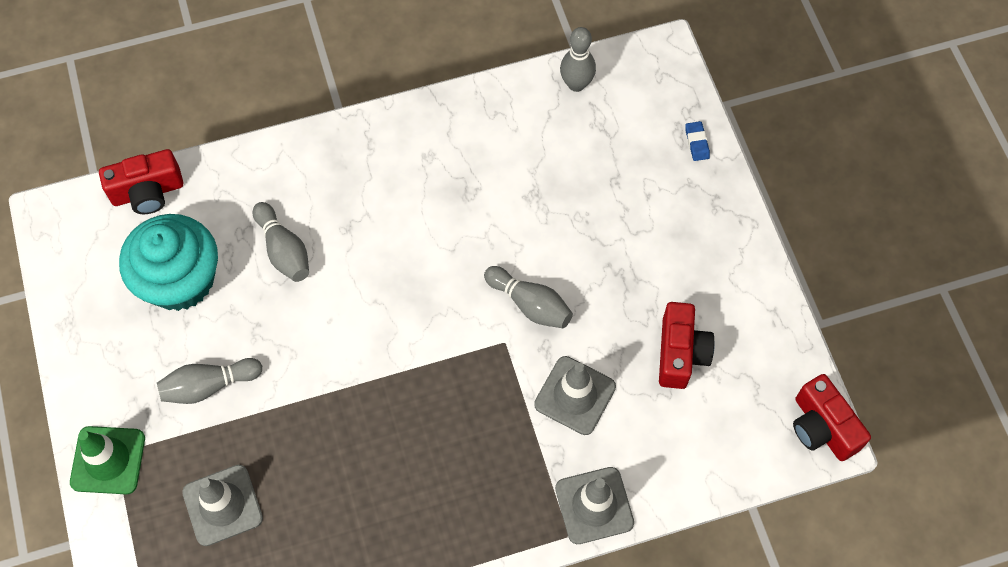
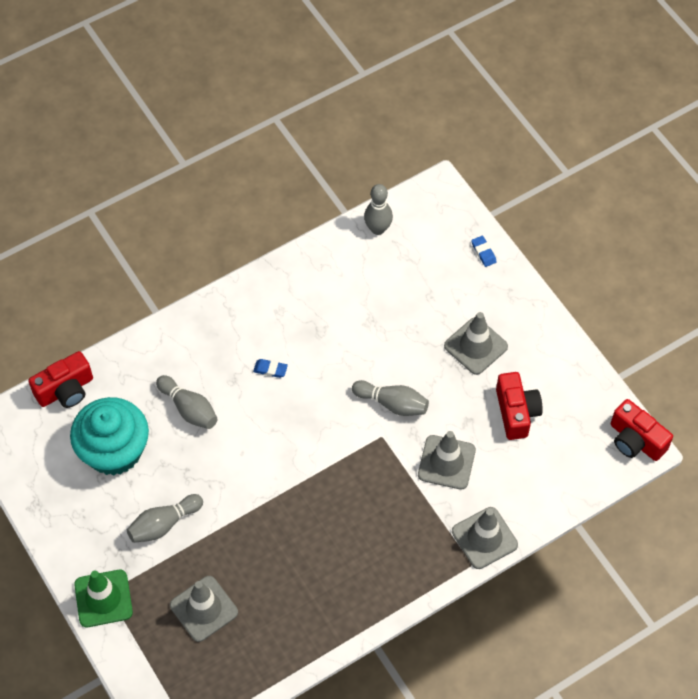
camera: 15 degrees left, 5 degrees down
none -> blue eraser [253,359,288,378]
none -> grey traffic cone [444,312,508,375]

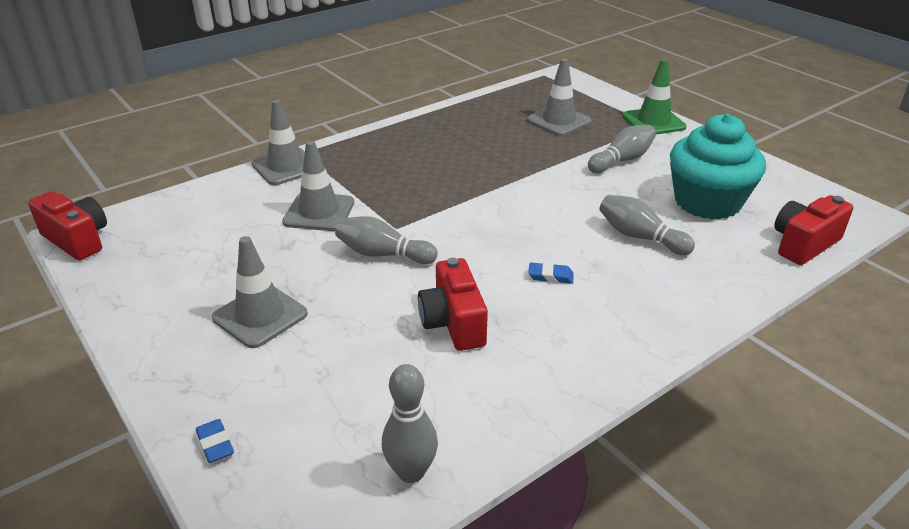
camera: 175 degrees right, 25 degrees down
red camera [496,372,543,440] -> red camera moved to [418,258,488,351]

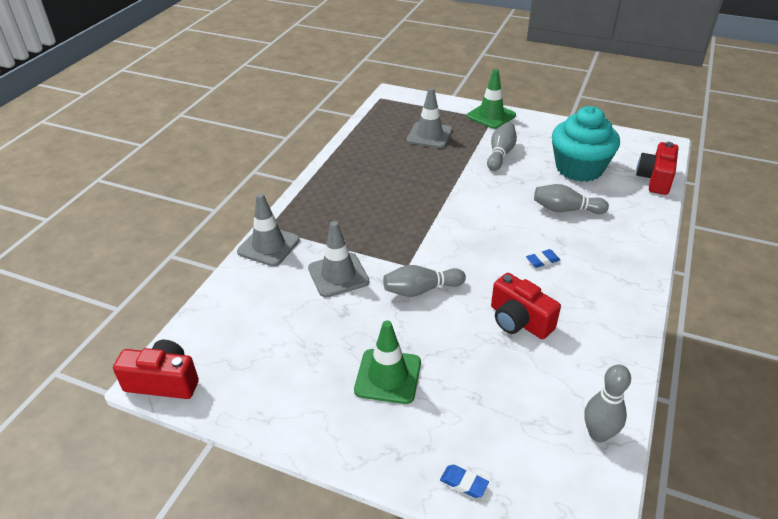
camera: 30 degrees left, 5 degrees up
grey traffic cone [212,236,308,348] -> green traffic cone [354,321,421,404]

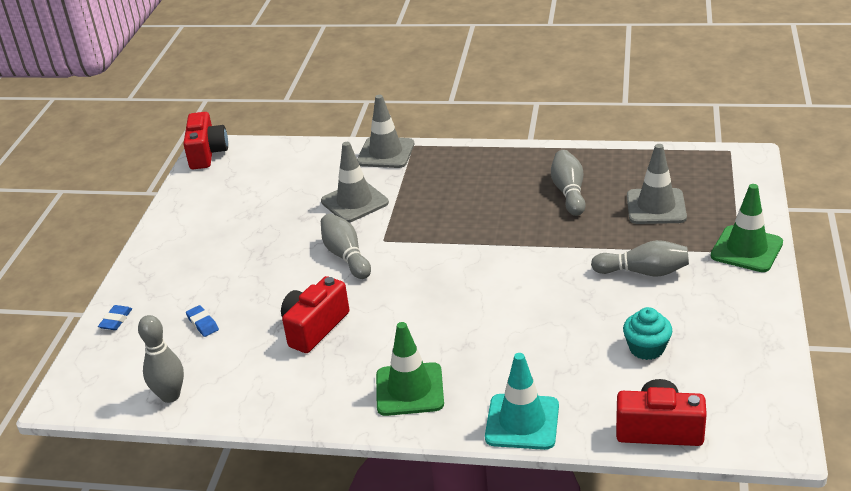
camera: 80 degrees right, 5 degrees down
green traffic cone [354,321,421,404] -> green traffic cone moved to [376,322,444,416]
blue eraser [526,249,560,268] -> blue eraser moved to [186,305,219,337]
grey bowling pin [534,184,609,214] -> grey bowling pin moved to [551,150,586,216]
turquoise cupcake [552,106,620,182] -> turquoise cupcake [623,307,672,360], size x0.49
none -> turquoise traffic cone [485,353,559,450]

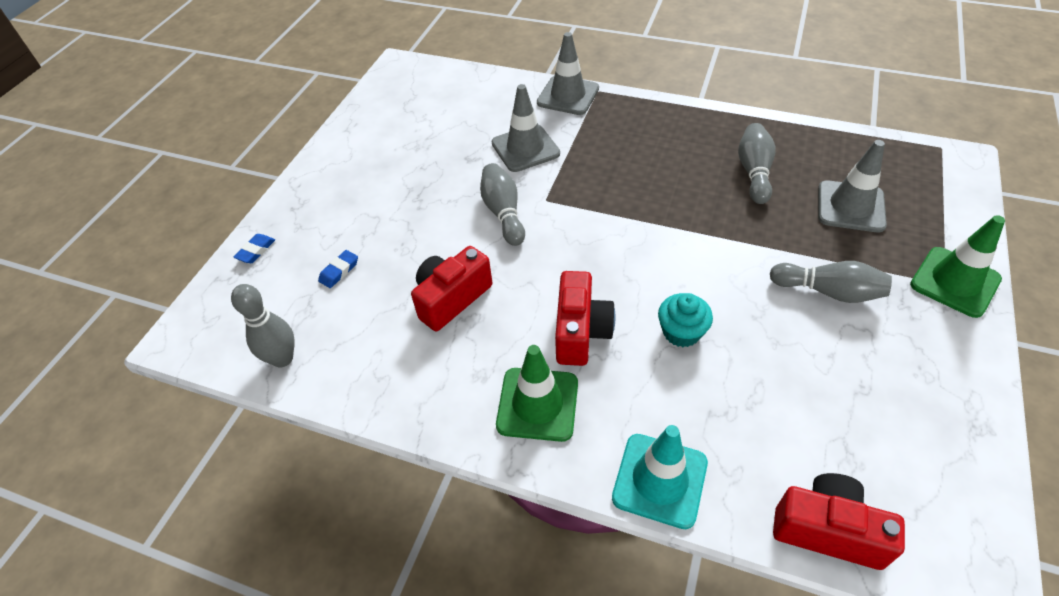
camera: 10 degrees right, 15 degrees up
red camera [183,112,228,169] -> red camera moved to [555,271,616,366]
blue eraser [186,305,219,337] -> blue eraser turned 60 degrees clockwise [318,250,358,288]
turquoise cupcake [623,307,672,360] -> turquoise cupcake moved to [658,293,713,347]

